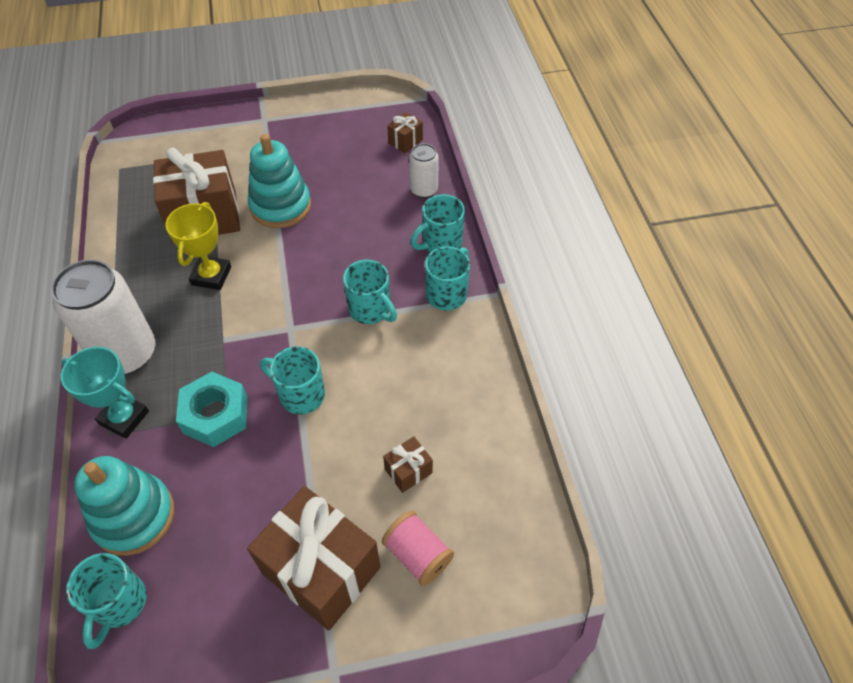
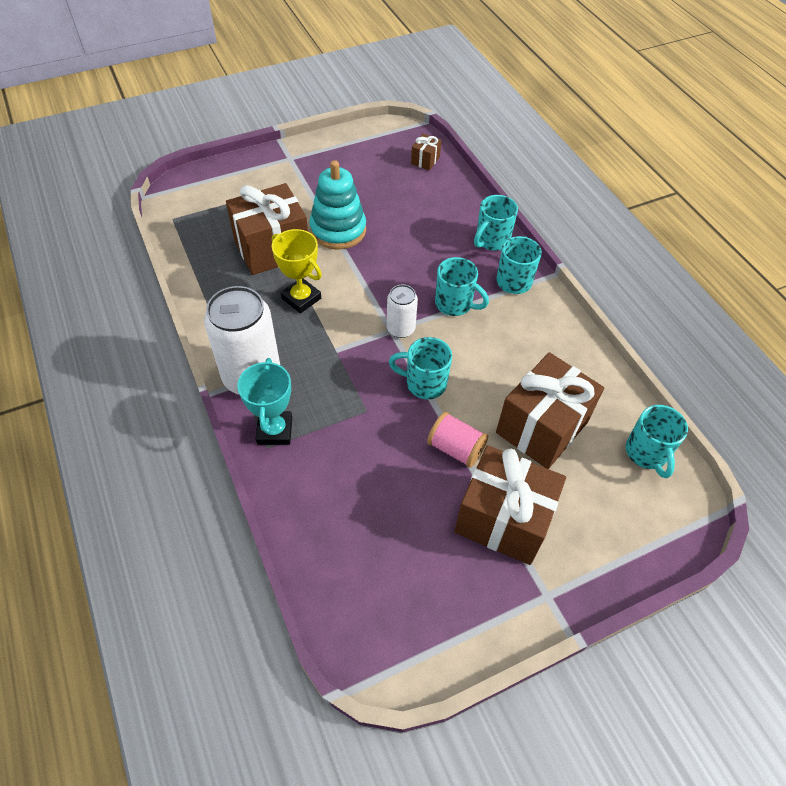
camera: 15 degrees left, 0 degrees up
turquoise trophy [61,347,149,439] -> turquoise trophy turned 75 degrees clockwise [237,358,292,445]
turquoise mug [66,553,147,649] -> turquoise mug moved to [626,405,688,478]
turquoise stacking toy [74,456,174,556] -> none
yellow trophy [165,202,231,290] -> yellow trophy turned 45 degrees counterclockwise [272,229,322,313]
turquoise nut [176,372,248,447] -> none
pink spool [382,511,454,586] -> pink spool moved to [427,412,488,468]
brown gift [383,436,433,493] -> brown gift [496,352,604,469], size x2.28
white can [409,143,439,198] -> white can moved to [387,285,418,338]

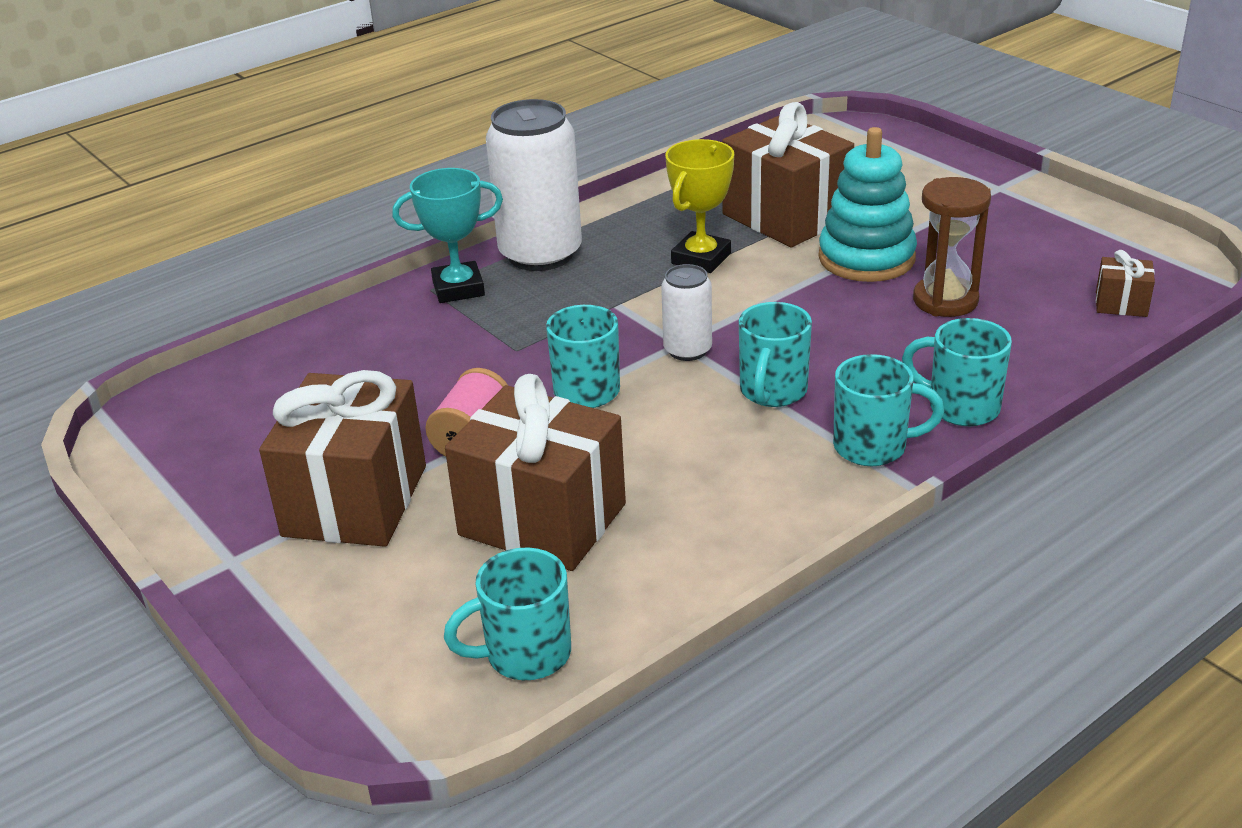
camera: 80 degrees right, 20 degrees down
none -> brown hourglass [913,177,991,317]

